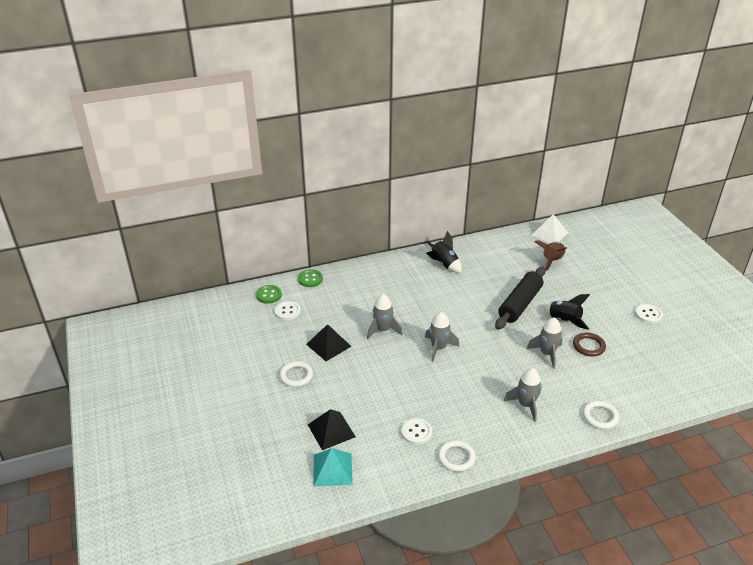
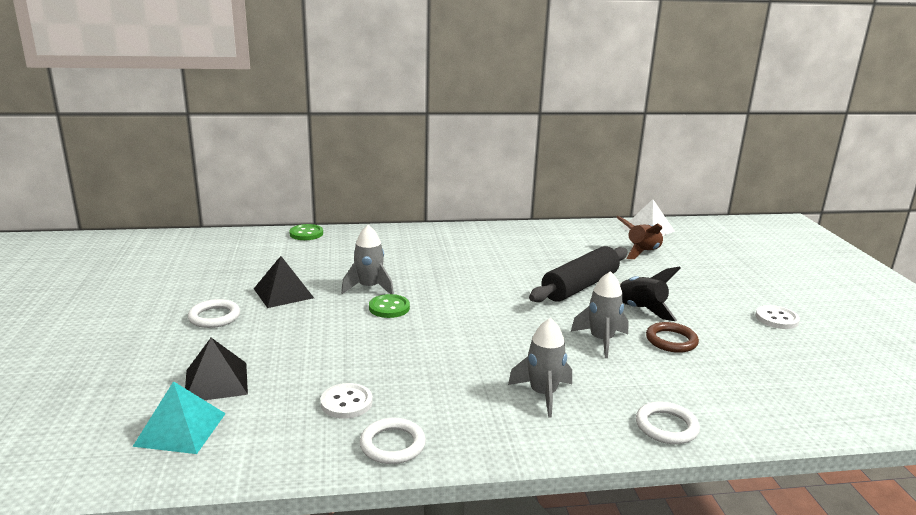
camera: 10 degrees right, 15 degrees down
green button [256,285,282,304] -> green button moved to [369,294,410,318]
white button [274,301,301,321] -> none
grey rocket [425,312,459,362] -> none
black rocket [426,231,462,273] -> none

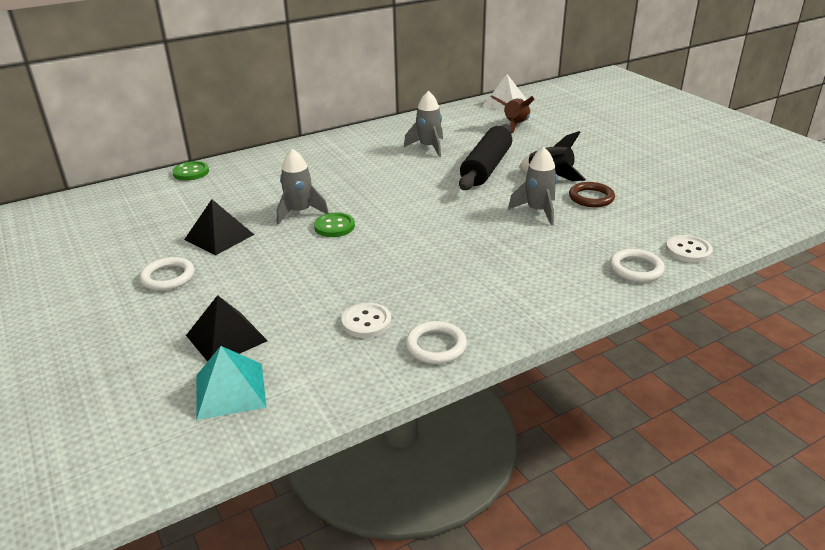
camera: 20 degrees left, 10 degrees up
grey rocket [508,318,572,418] -> grey rocket moved to [404,91,443,157]
white button [755,305,800,329] -> white button moved to [666,235,713,263]

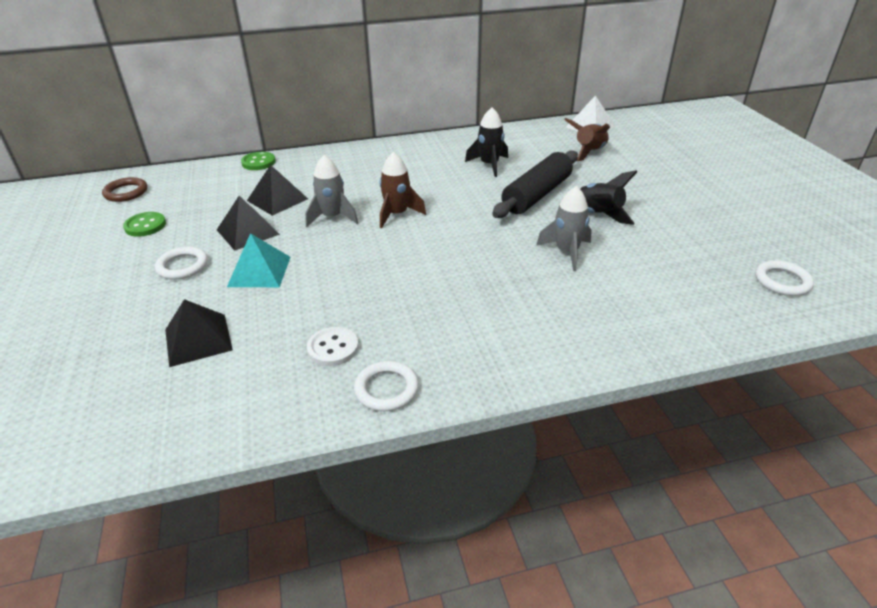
camera: 15 degrees right, 5 degrees up
turquoise pyramid [196,346,266,420] -> turquoise pyramid moved to [227,233,290,287]
green button [314,212,355,237] -> green button moved to [123,212,166,237]
grey rocket [404,91,443,157] -> black rocket [465,108,508,177]
brown ring [569,182,615,207] -> brown ring moved to [102,177,147,202]
white ring [610,249,665,282] -> white ring moved to [755,260,814,296]
white button [666,235,713,263] -> none
none -> black pyramid [247,165,308,216]
none -> brown rocket [380,152,426,228]

